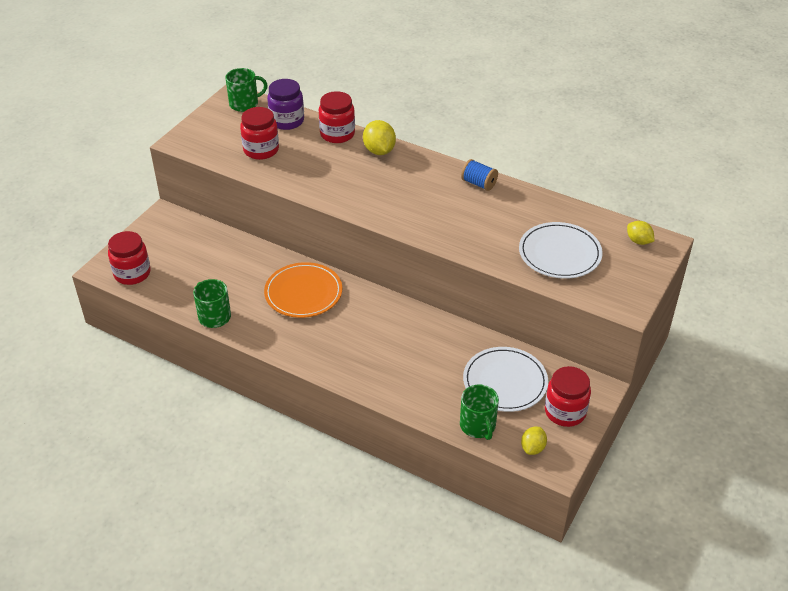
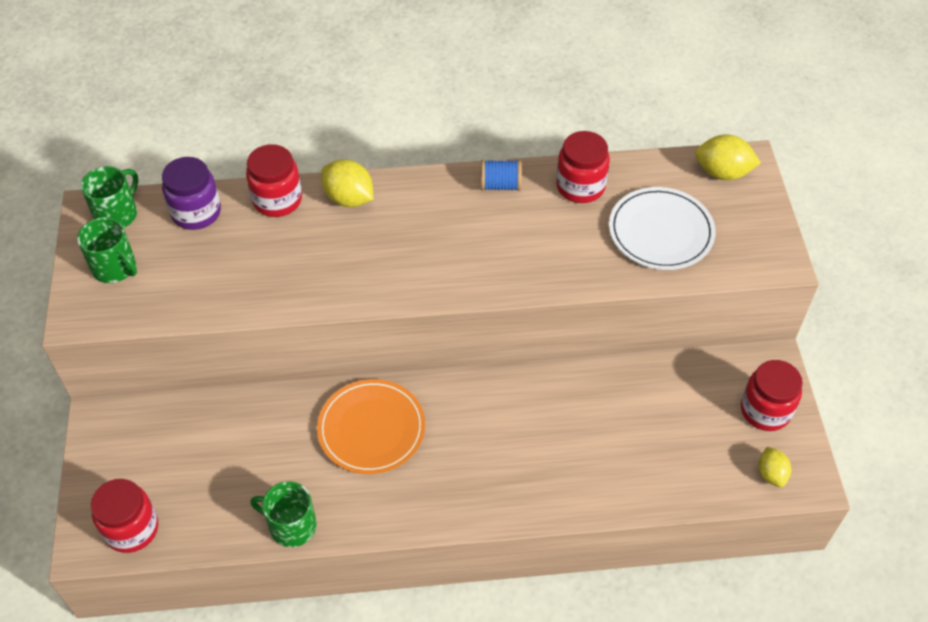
camera: 35 degrees left, 10 degrees up
red jar [240,107,279,160] -> red jar moved to [556,131,610,203]
green mug [460,385,499,440] -> green mug moved to [77,217,137,283]
white plate [463,347,548,412] -> none
yellow lemon [627,221,655,245] -> yellow lemon [695,134,761,180], size x1.56

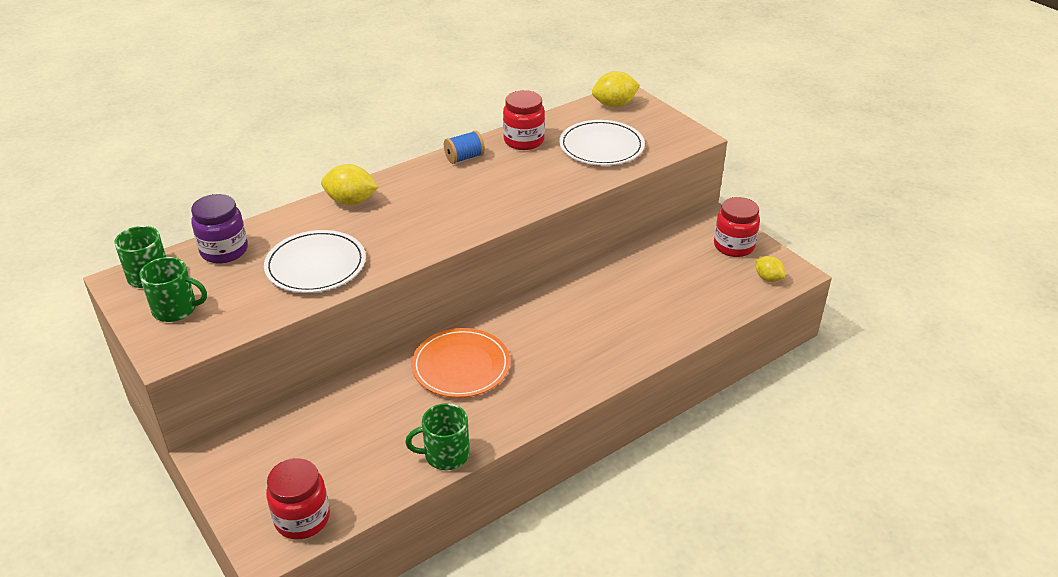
camera: 30 degrees left, 15 degrees down
red jar [246,144,302,217] -> none
none -> white plate [264,230,366,293]

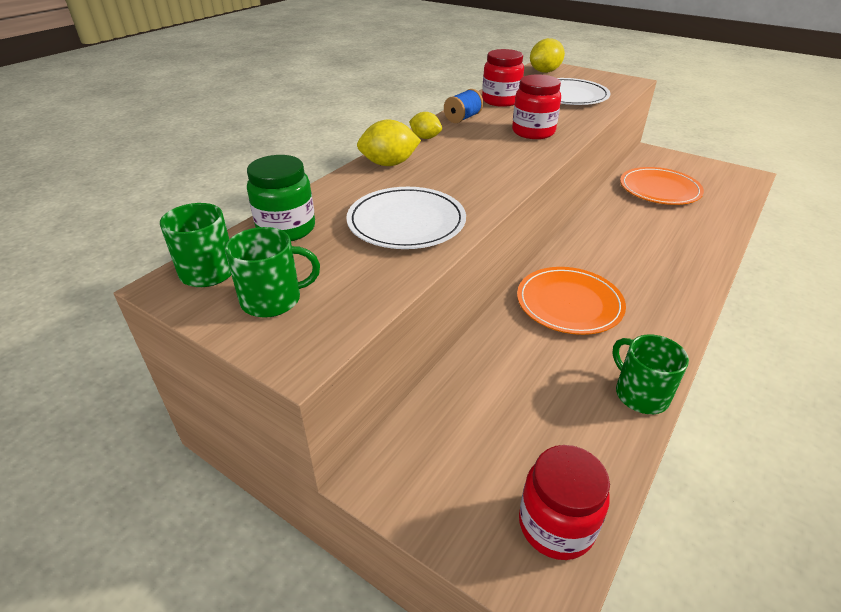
camera: 20 degrees left, 0 degrees up
purple jar [191,194,248,263] -> green jar [247,155,315,241]
green mug [405,403,470,470] -> green mug turned 90 degrees clockwise [612,334,689,414]
red jar [714,197,760,257] -> red jar moved to [512,74,561,139]
yellow lemon [755,256,785,282] -> yellow lemon moved to [409,112,442,139]
none -> orange plate [620,167,704,205]

